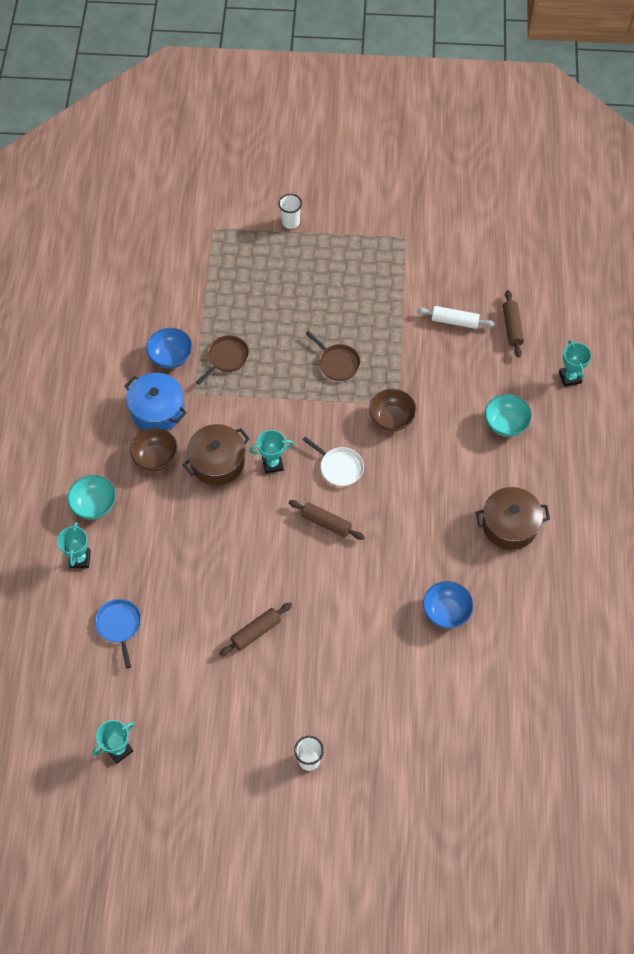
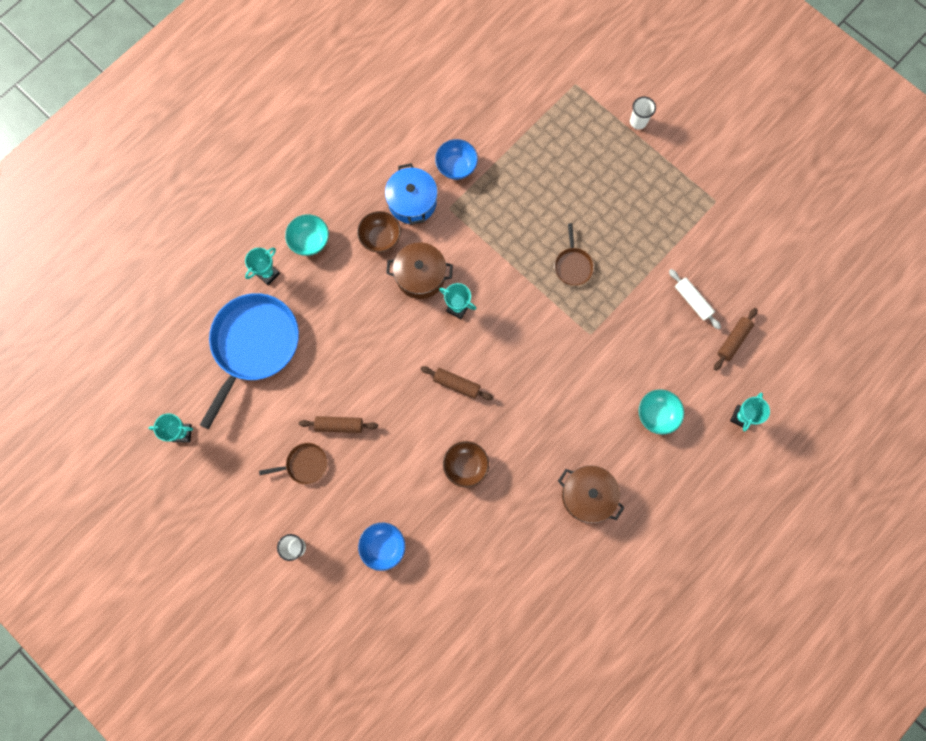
camera: 40 degrees right, 15 degrees up
blue pan [95,599,141,669] -> blue pan [200,293,299,429], size x2.21
brown pan [196,335,249,385] -> brown pan moved to [259,443,327,484]
brown rolling pin [289,500,365,540] -> brown rolling pin turned 45 degrees counterclockwise [421,366,493,400]
white pan [303,437,364,486] -> none
brown bowl [369,389,416,431] -> brown bowl moved to [443,441,489,487]
blue bowl [423,581,474,628] -> blue bowl moved to [358,523,405,571]

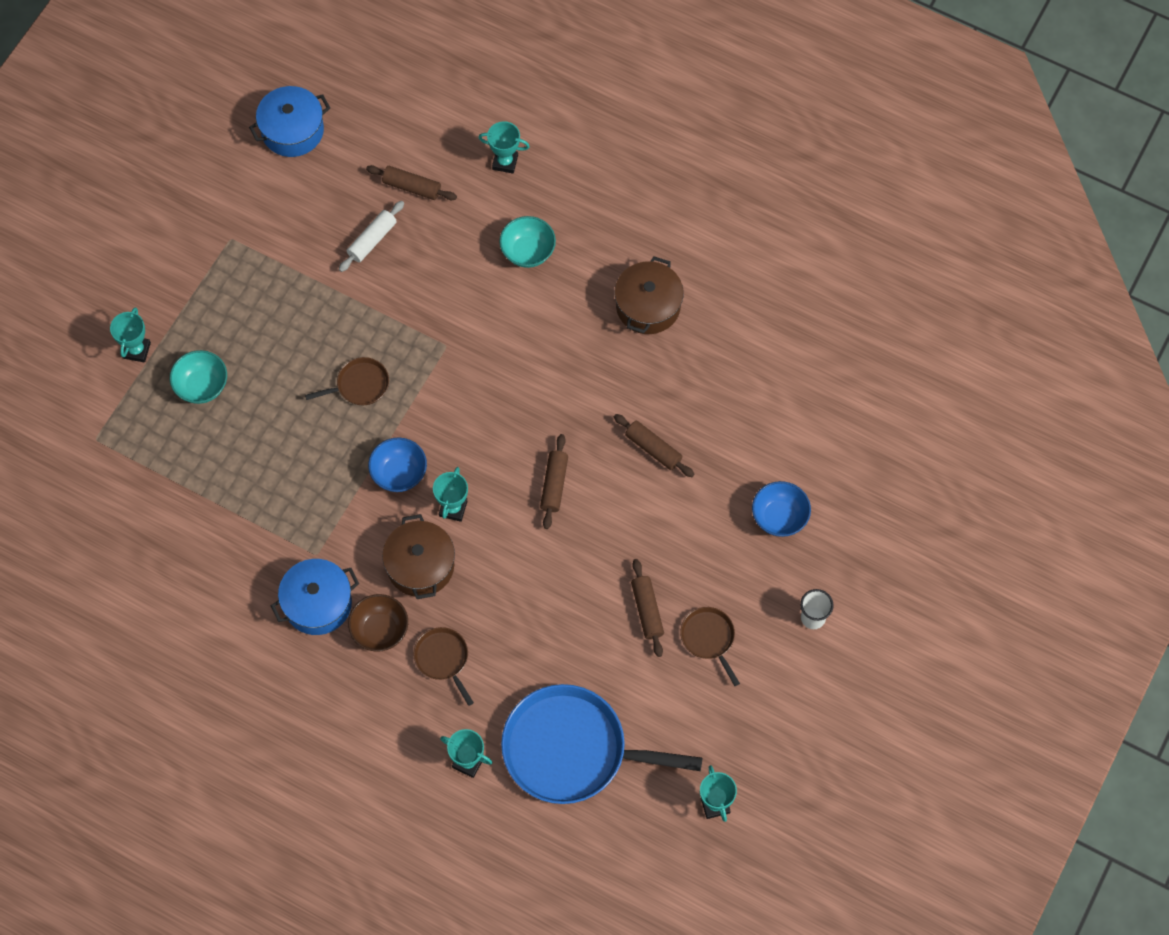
camera: 105 degrees left, 10 degrees down
turquoise bowl [285,214,329,256] -> turquoise bowl moved to [170,350,227,404]
blue bowl [435,139,478,180] -> blue bowl moved to [368,438,427,492]
brown bowl [443,441,489,487] -> brown rolling pin [614,414,694,477]
white cup [630,96,656,129] -> turquoise trophy [110,307,151,362]
none -> blue pot [249,86,330,157]
none -> brown pan [413,627,474,706]

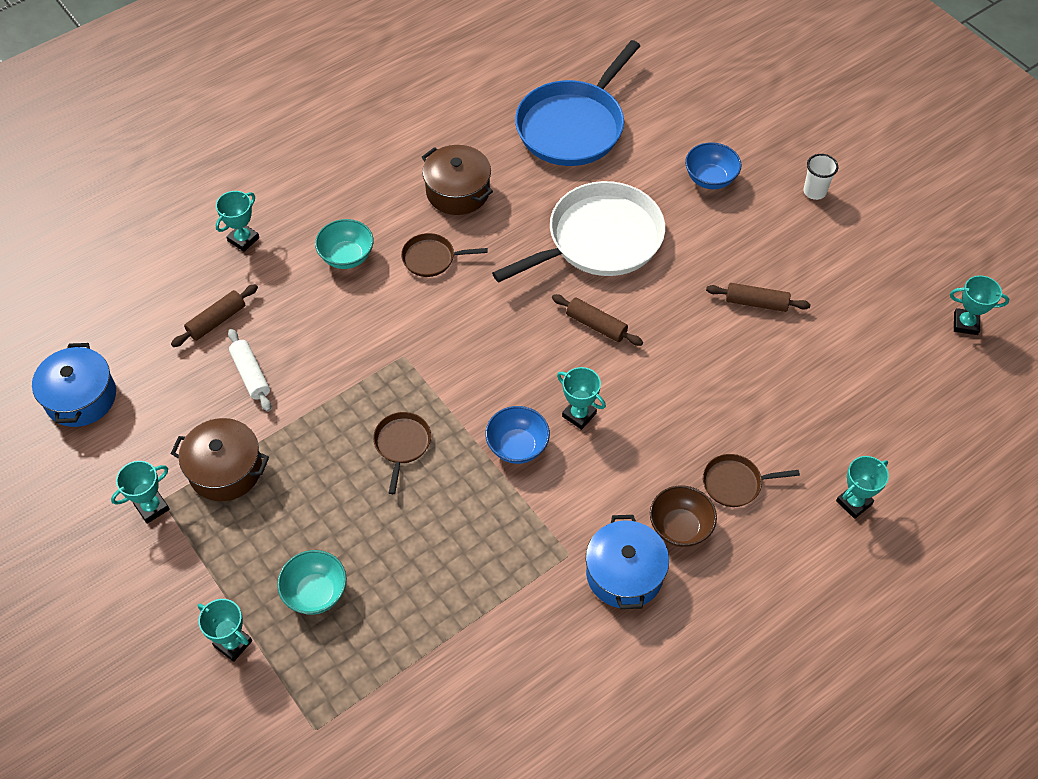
camera: 65 degrees left, 10 degrees down
brown pot [382,514,455,599] -> brown pot moved to [171,418,269,501]
blue pan [501,684,703,804] -> blue pan moved to [515,40,640,166]
brown rolling pin [614,414,694,477] -> white pan [492,181,665,283]
brown pan [680,607,740,686] -> brown pan moved to [401,233,488,277]
none -> turquoise trophy [111,461,170,524]

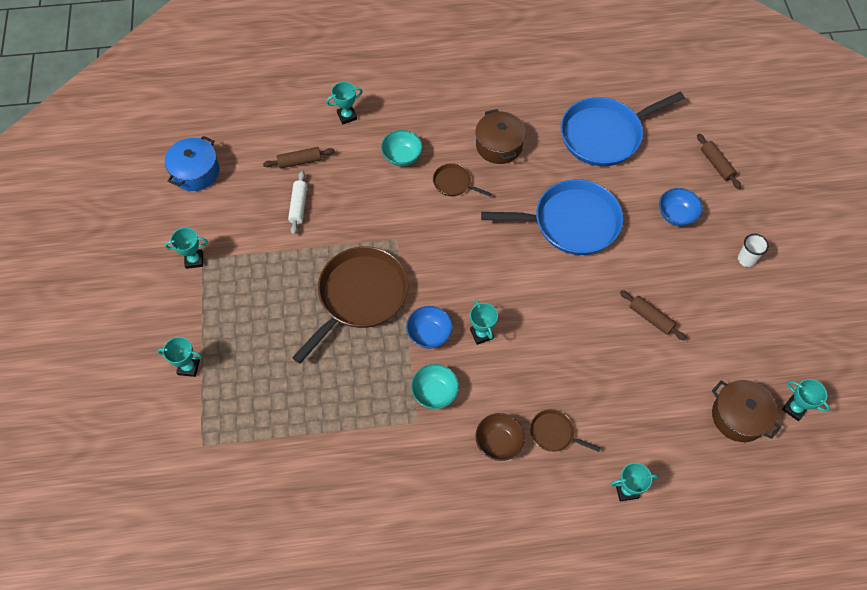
camera: 30 degrees right, 5 degrees up
brown pot [171,418,269,501] -> brown pot moved to [712,380,781,442]
turquoise trophy [198,599,252,662] -> turquoise trophy turned 60 degrees counterclockwise [158,337,202,377]
turquoise bowl [277,550,347,615] -> turquoise bowl moved to [411,364,459,409]
brown pan [373,412,431,494] -> brown pan [292,246,408,364], size x2.21
white pan [492,181,665,283] -> blue pan [481,179,623,255]
brown rolling pin [552,294,643,346] -> brown rolling pin moved to [697,134,741,189]
blue pot [586,515,669,609] -> none

